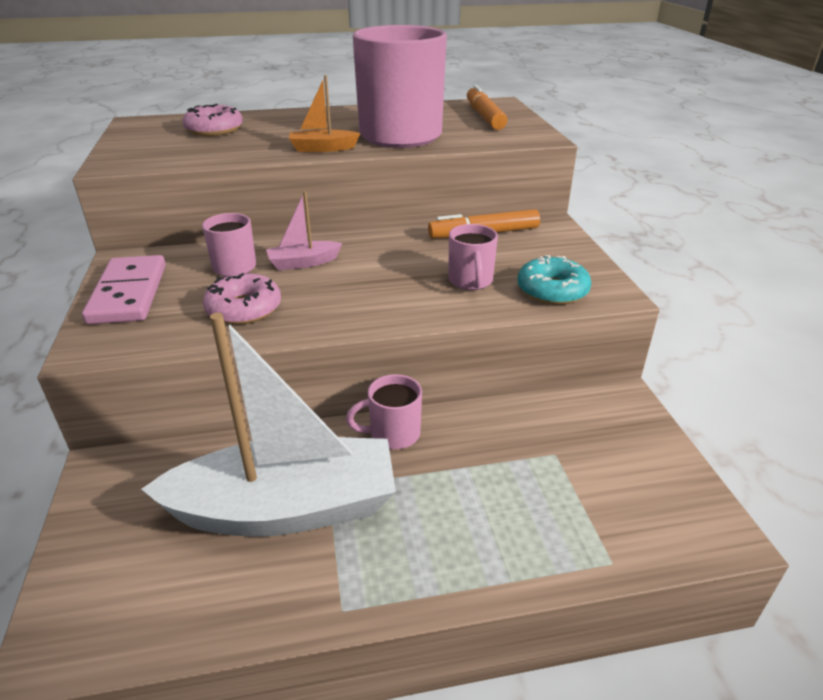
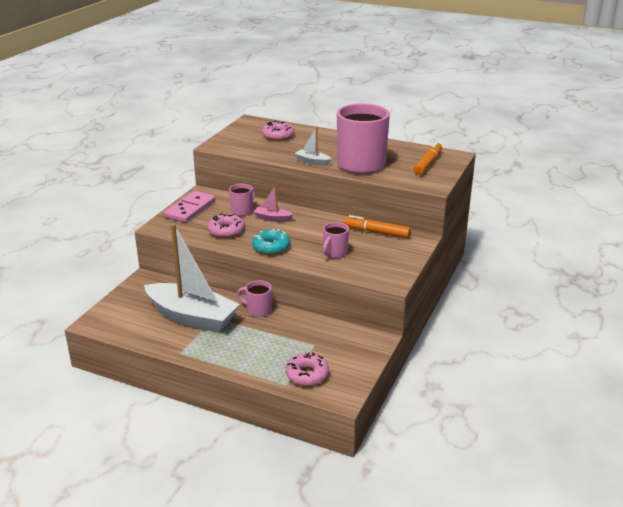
camera: 35 degrees right, 5 degrees down
orange boat [289,75,360,152] -> white boat [294,127,332,166]
turquoise donut [518,255,591,305] -> turquoise donut moved to [252,229,290,255]
none -> pink donut [285,353,329,386]

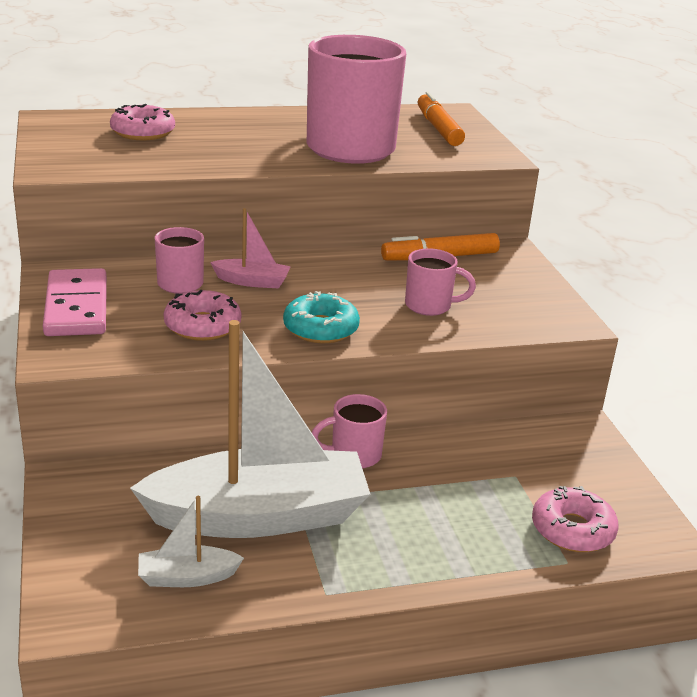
camera: 40 degrees left, 0 degrees up
pink boat [254,184,293,222] -> pink boat turned 150 degrees counterclockwise [210,208,291,289]
white boat [294,127,332,166] -> white boat moved to [138,496,244,587]
pink mug [323,222,349,258] -> pink mug turned 75 degrees counterclockwise [405,248,476,316]

